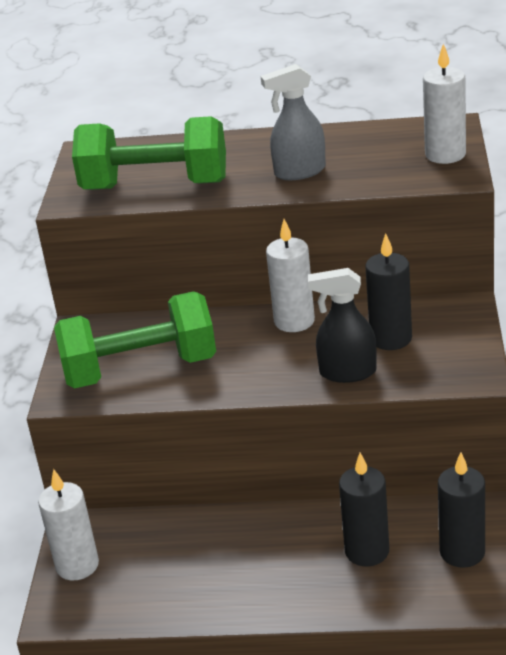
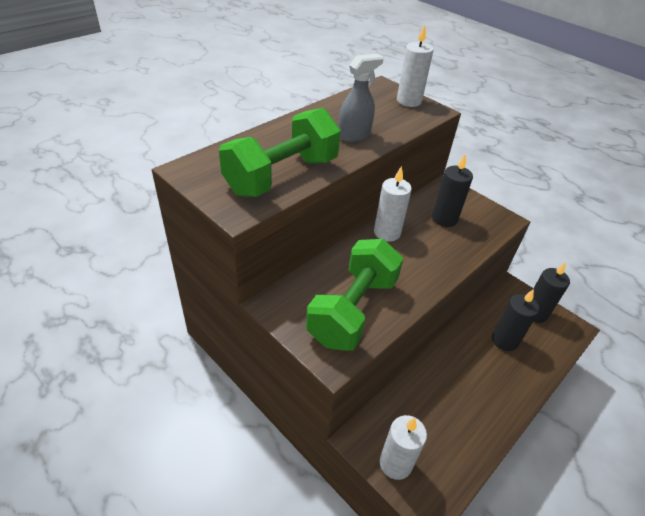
camera: 55 degrees left, 10 degrees up
grey spray bottle [261,64,326,180] -> grey spray bottle turned 150 degrees counterclockwise [338,54,384,142]
black spray bottle [308,268,377,383] -> none

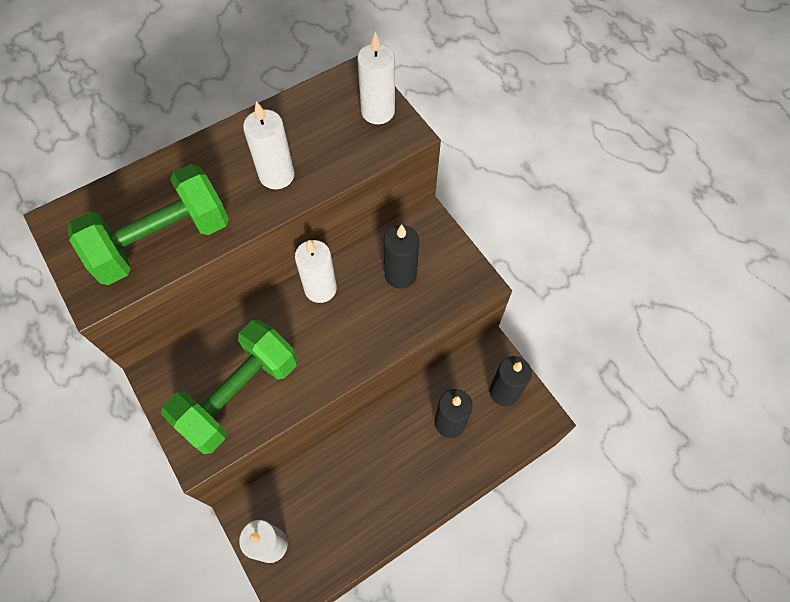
camera: 15 degrees right, 20 degrees up
grey spray bottle [338,54,384,142] -> white candle [243,101,295,189]

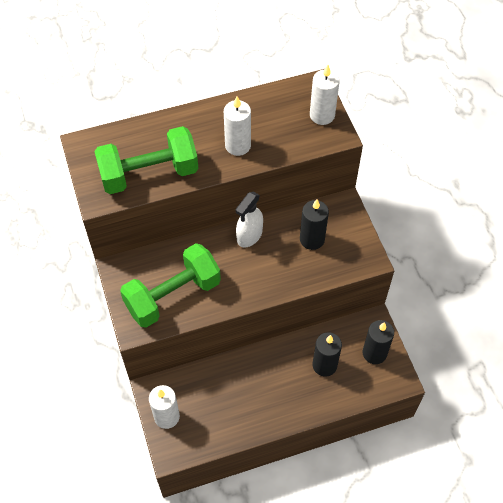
camera: 15 degrees right, 5 degrees down
white candle [295,240,337,303] -> white spray bottle [236,191,263,247]

